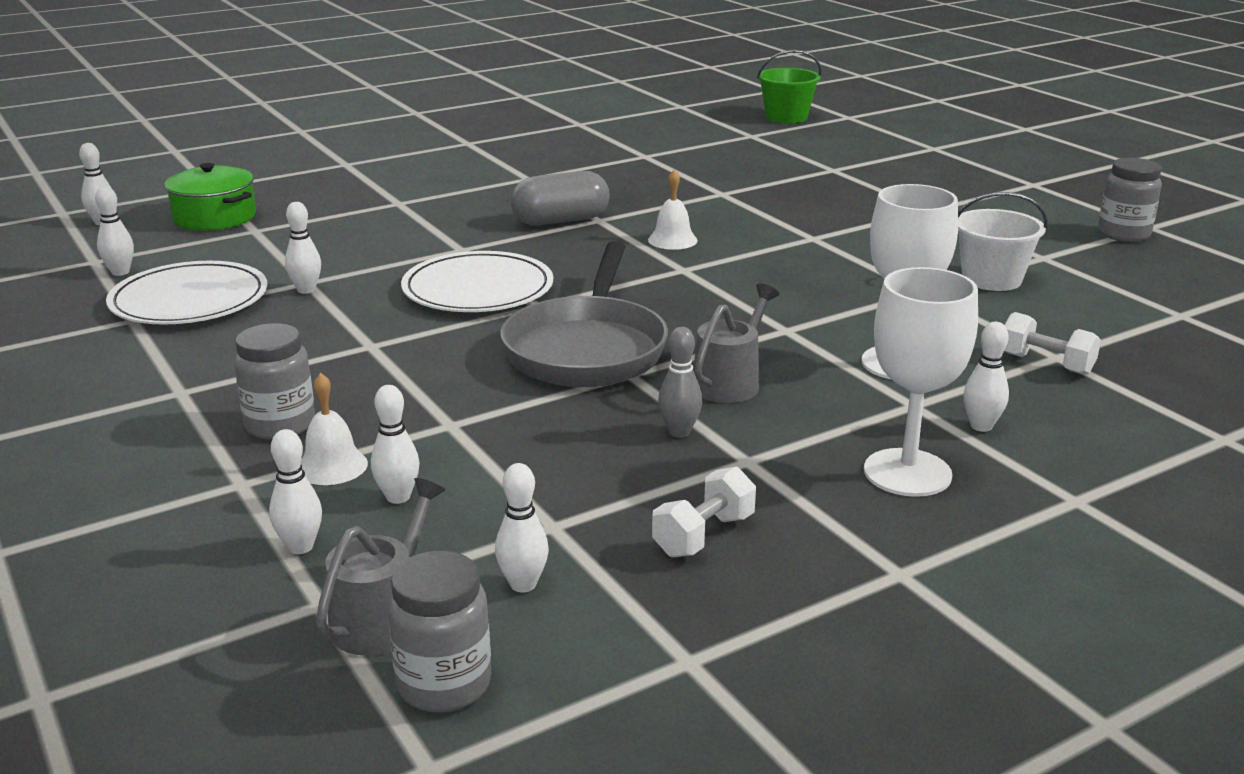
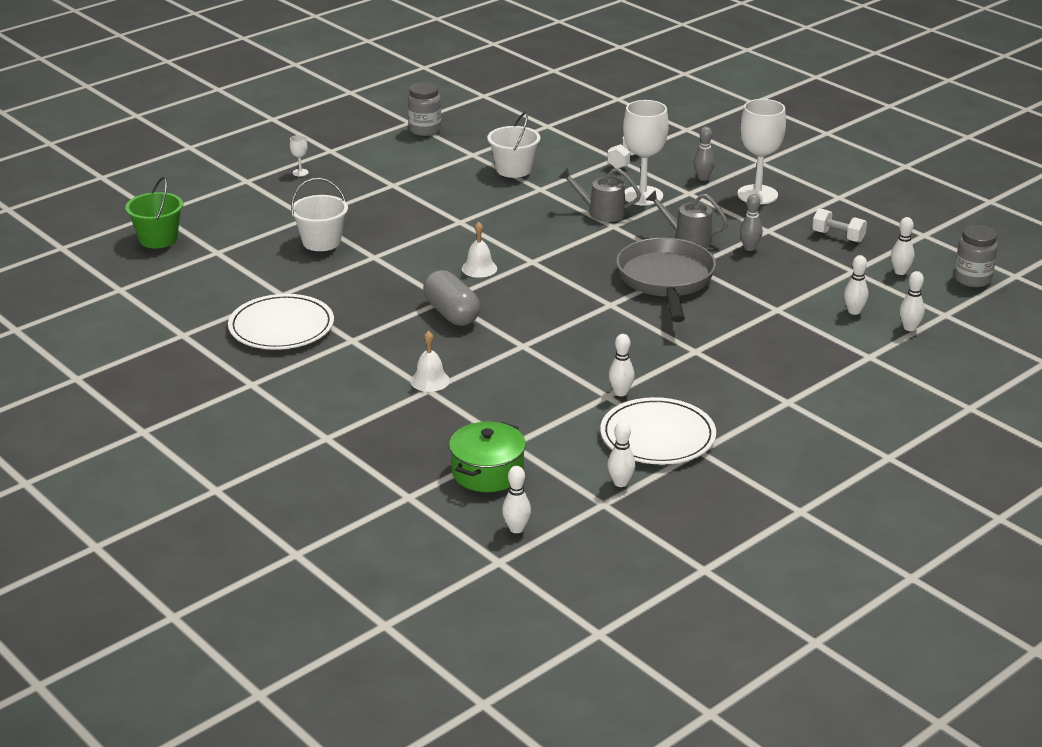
camera: 100 degrees left, 5 degrees up
grey jar [234,323,315,440] -> none
white bell [301,373,368,485] -> white bell moved to [410,331,450,392]
grey watering can [316,478,445,656] -> grey watering can moved to [559,168,641,222]
white plate [401,251,553,312] -> white plate moved to [228,294,334,350]
grey pan [500,241,668,387] -> grey pan turned 90 degrees counterclockwise [616,238,716,322]
white bowling pin [963,322,1009,432] -> grey bowling pin [694,127,715,181]
none -> white goblet [290,135,309,176]
none -> white bucket [291,178,348,251]

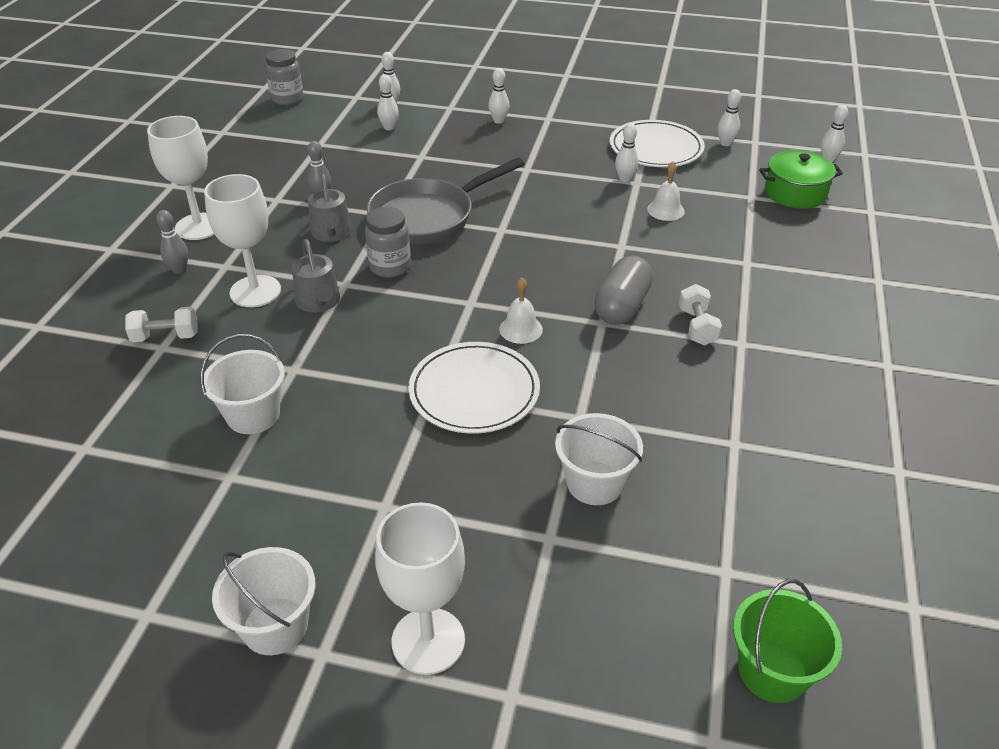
camera: 125 degrees left, 10 degrees up
white plate [228,294,334,350] -> white plate moved to [408,342,540,434]
white goblet [290,135,309,176] -> white goblet [375,502,465,675], size x2.47
grey jar [408,82,441,136] -> grey jar moved to [365,207,411,278]
white bell [410,331,450,392] -> white bell moved to [647,162,685,221]
white dumbbell [812,208,867,242] -> white dumbbell moved to [679,284,722,346]
white bowling pin [891,217,914,275] -> white bowling pin moved to [488,68,509,124]
none -> white bucket [212,547,316,655]

